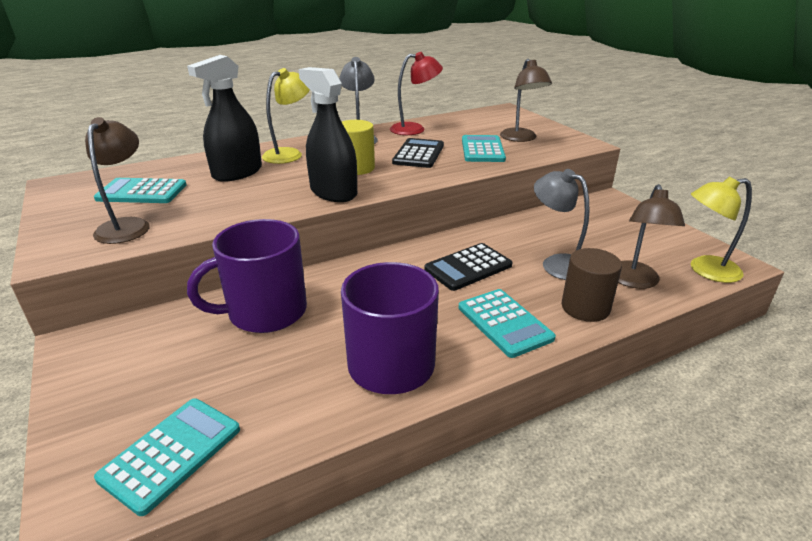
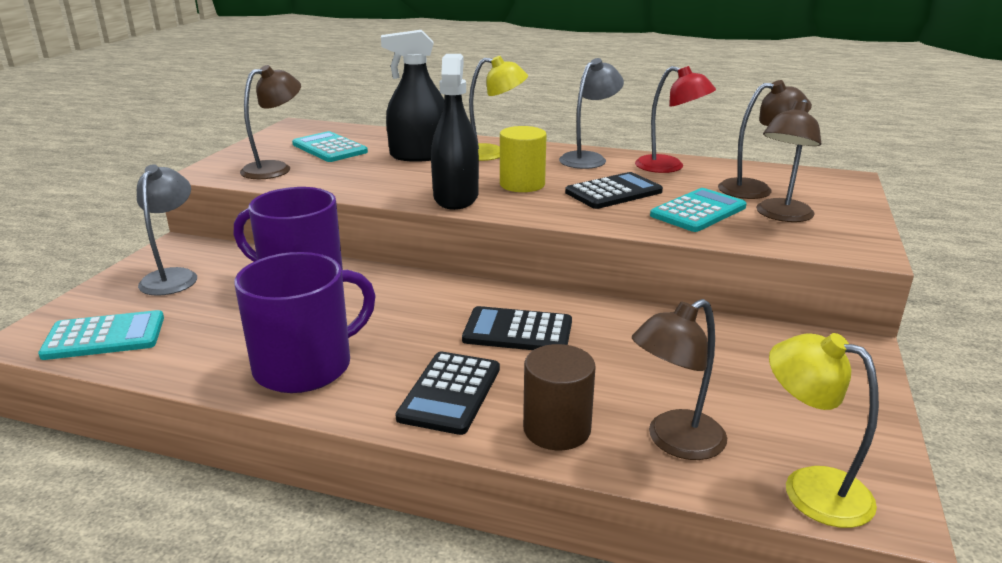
camera: 45 degrees right, 5 degrees down
turquoise calculator [459,289,556,358] -> black calculator [395,352,500,435]
grey lamp [534,169,590,280] -> grey lamp moved to [137,164,197,296]
none -> brown lamp [718,80,812,199]

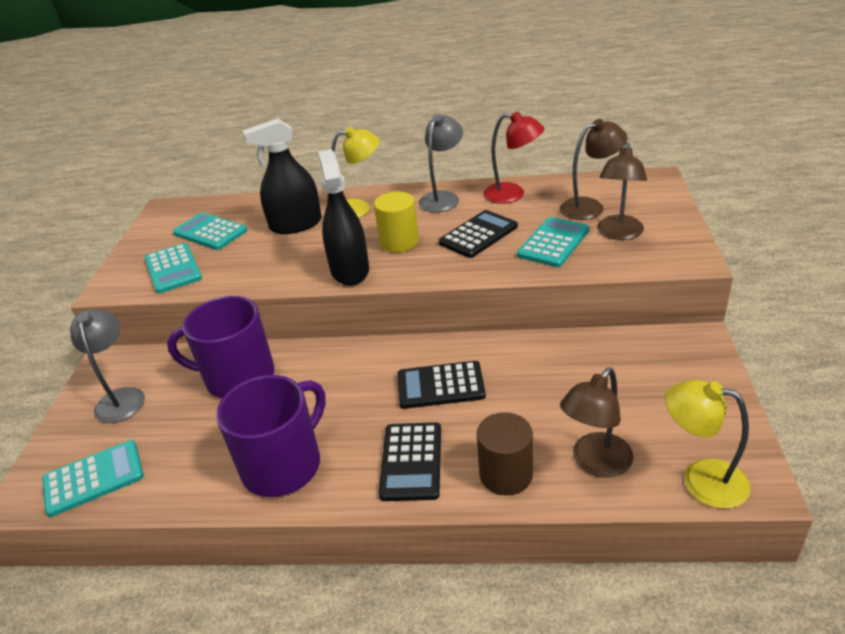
camera: 10 degrees left, 10 degrees up
brown lamp [240,65,301,179] -> turquoise calculator [145,243,202,294]

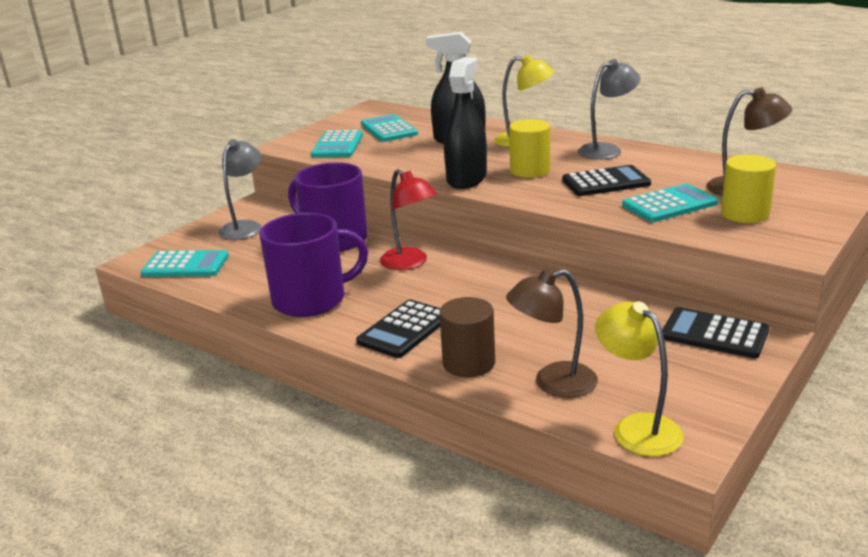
camera: 30 degrees right, 10 degrees down
black calculator [397,361,486,409] -> black calculator moved to [662,307,769,358]
red lamp [483,112,545,204] -> red lamp moved to [380,169,437,270]
brown lamp [597,142,647,240] -> yellow cylinder [721,155,776,223]

